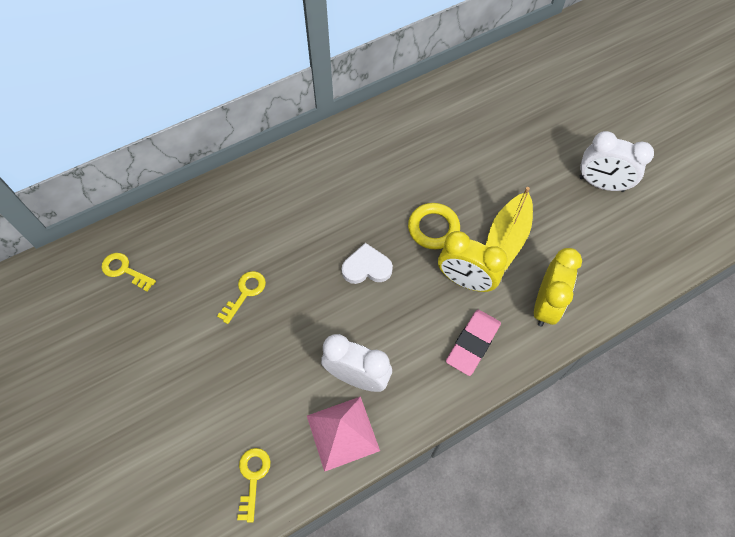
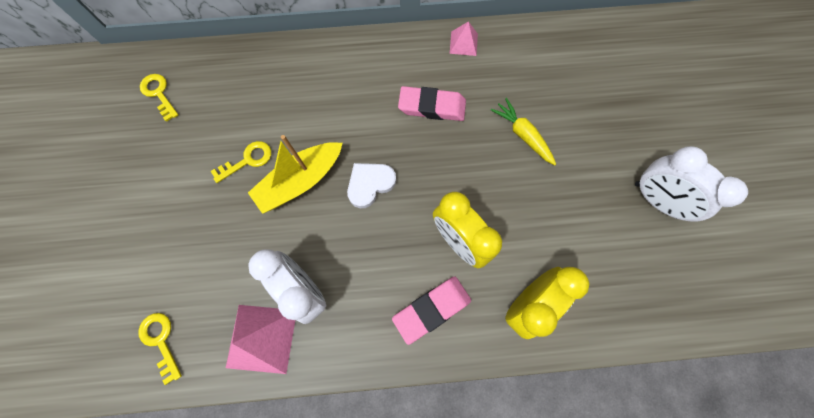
camera: 25 degrees right, 10 degrees up
yellow key [237,448,271,522] -> yellow key turned 60 degrees counterclockwise [138,313,182,385]
white heart [342,243,393,284] -> white heart turned 60 degrees counterclockwise [347,163,396,208]
yellow ring [408,203,460,249] -> none
yellow boat [486,187,533,271] -> yellow boat moved to [248,135,342,214]
none -> pink eraser [398,86,466,121]
none -> pink pyramid [450,21,478,56]
none -> yellow carrot [491,98,556,165]

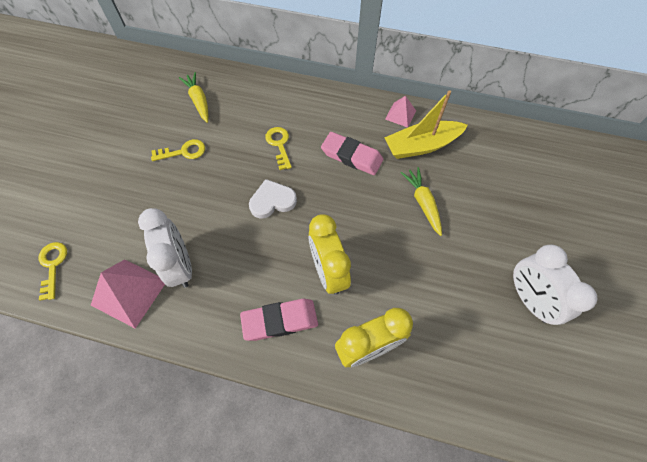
camera: 20 degrees right, 10 degrees down
yellow key [140,74,178,122] -> yellow key moved to [265,127,292,170]
yellow boat [248,135,342,214] -> yellow boat moved to [384,90,468,159]
none -> yellow carrot [179,72,209,123]

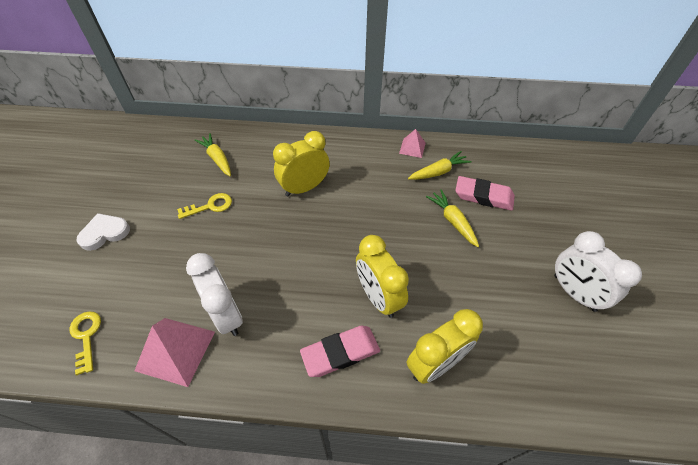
camera: 10 degrees left, 10 degrees down
white heart [249,179,297,219] -> white heart moved to [77,213,130,251]
yellow key [265,127,292,170] -> yellow clock [273,131,330,197]
pink eraser [321,132,383,175] -> pink eraser moved to [455,176,515,211]
yellow boat [384,90,468,159] -> yellow carrot [408,151,472,180]

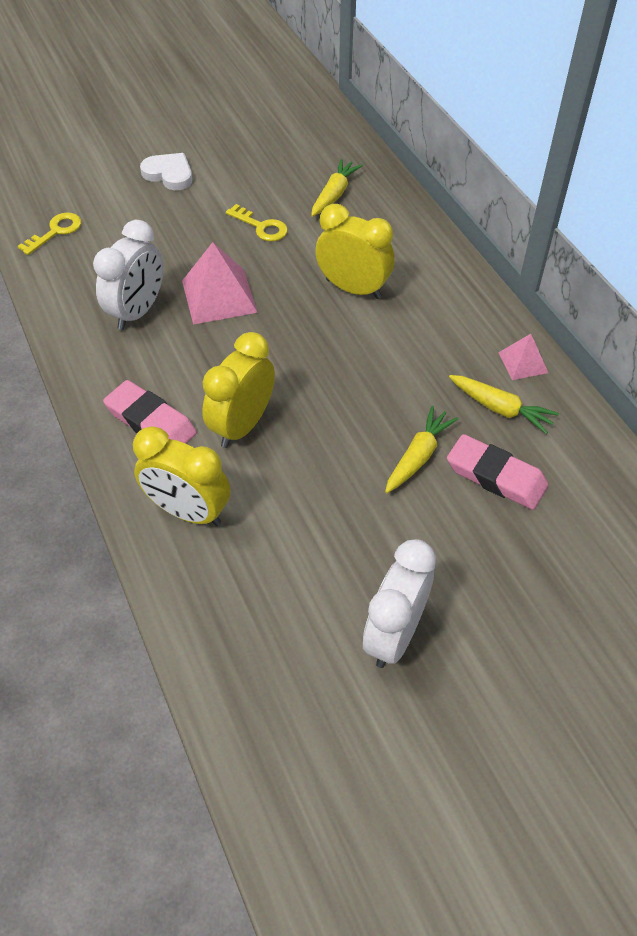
camera: 60 degrees right, 0 degrees up
pink pyramid [135,318,215,387] -> pink pyramid moved to [182,242,258,325]
pink eraser [455,176,515,211] -> pink eraser turned 45 degrees counterclockwise [447,434,548,510]

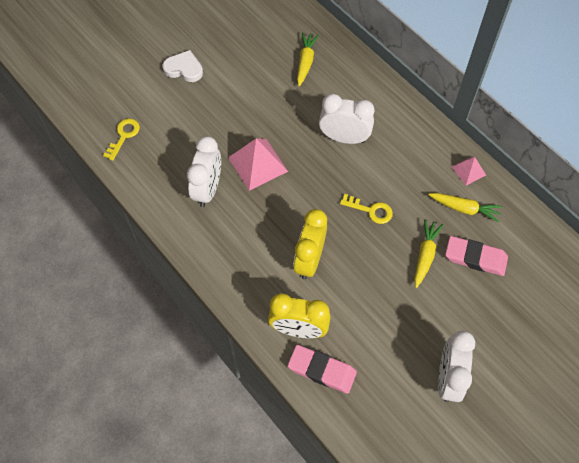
camera: 15 degrees left, 10 degrees up
pink eraser [103,380,197,444] -> pink eraser moved to [288,345,357,394]
yellow key [226,204,288,241] -> yellow key moved to [340,194,393,224]
yellow clock [315,204,395,299] -> white clock [319,94,374,144]

